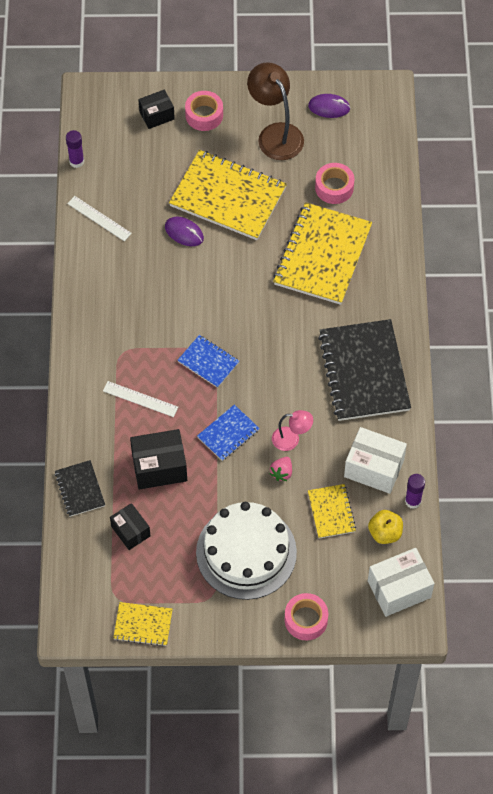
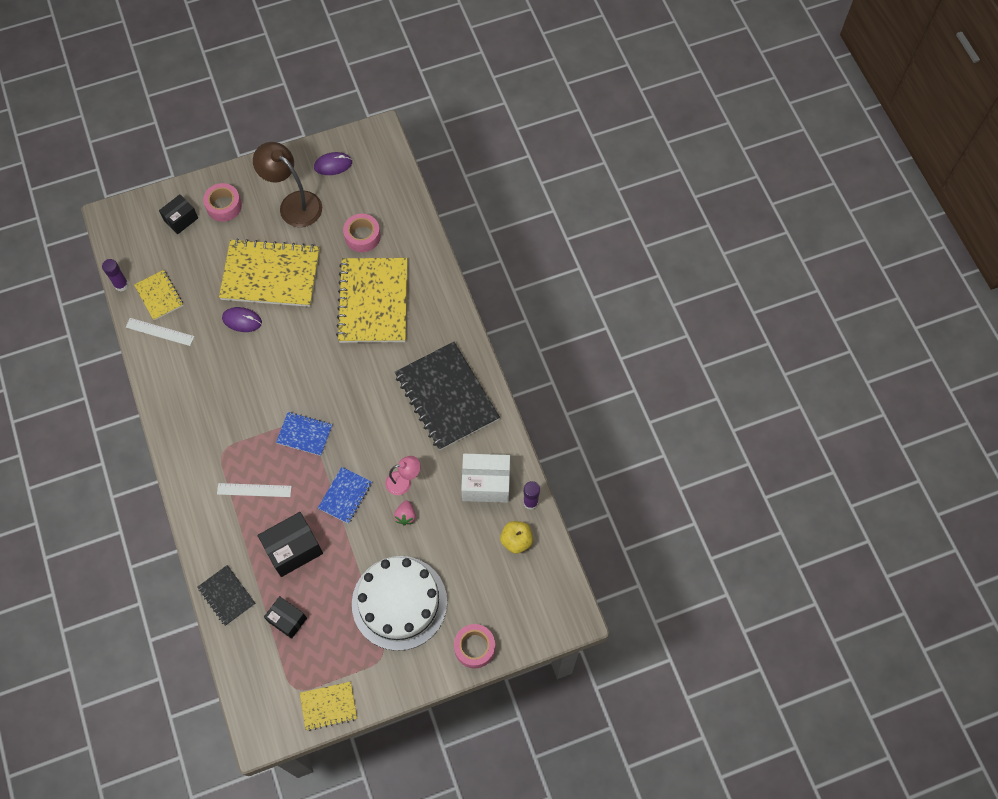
camera: 20 degrees left, 5 degrees up
yellow notebook [308,484,356,538] -> yellow notebook moved to [134,270,183,320]
white box [368,548,435,617] -> none

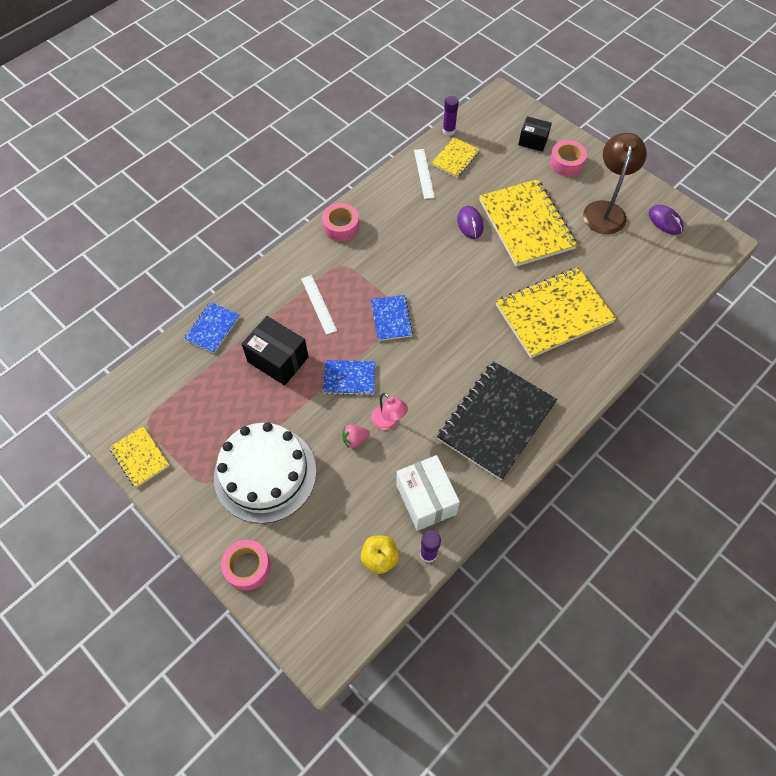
camera: 65 degrees right, 5 degrees down
black notebook [198,565,255,626] -> blue notebook [184,302,240,353]
black box [264,596,307,639] -> none
pink tape [343,214,381,252] -> pink tape moved to [322,203,359,242]

